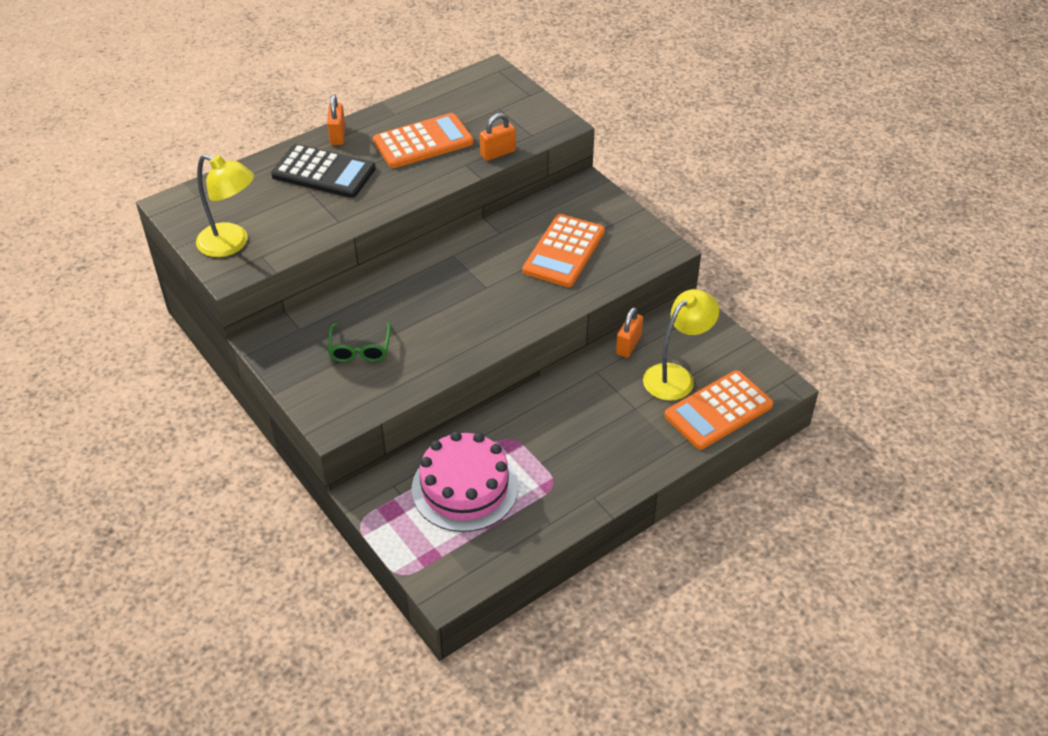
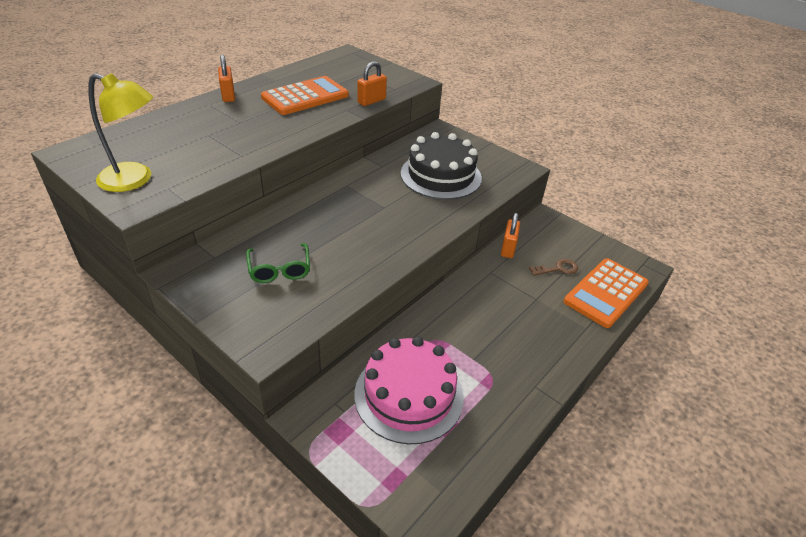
camera: 15 degrees left, 5 degrees down
black calculator [271,144,376,198] -> none
orange calculator [523,214,605,287] -> black cake [401,132,482,200]
yellow lamp [643,289,719,401] -> brown key [529,259,578,276]

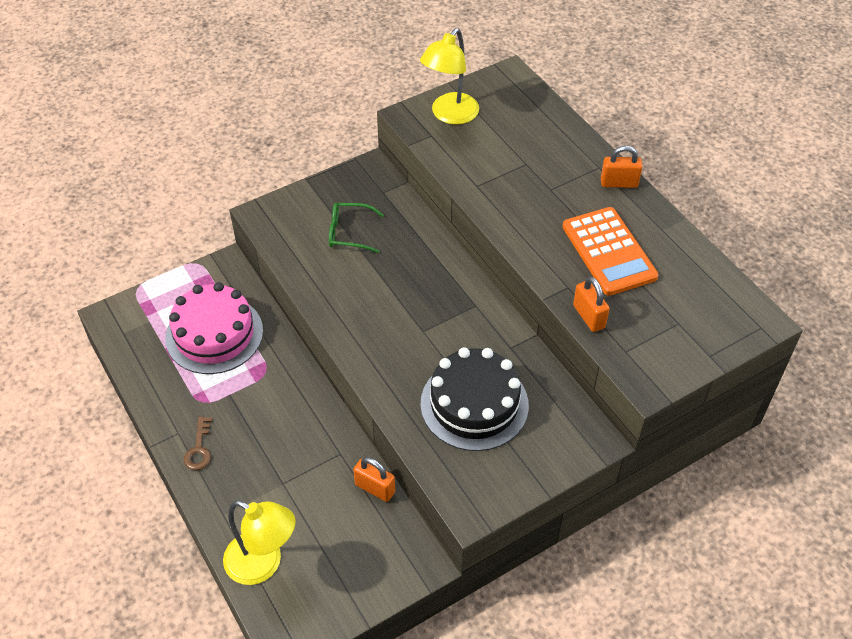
camera: 110 degrees right, 10 degrees up
brown key [529,259,578,276] -> brown key moved to [183,416,212,470]
orange calculator [564,258,649,328] -> yellow lamp [223,500,295,585]

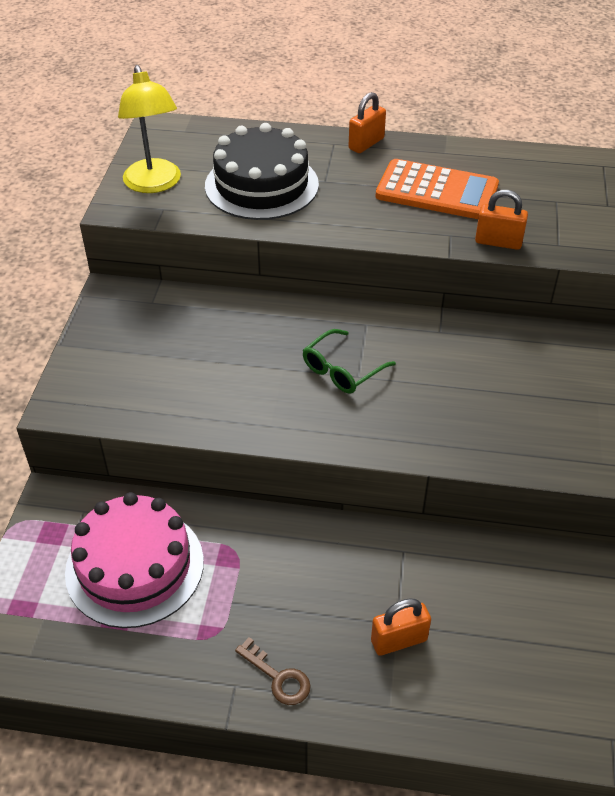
camera: 50 degrees left, 5 degrees down
yellow lamp [223,500,295,585] -> none
green glasses [329,203,384,253] -> green glasses moved to [303,329,396,394]
orange padlock [353,457,395,502] -> orange padlock moved to [371,598,431,656]
black cake [420,347,529,451] -> black cake moved to [205,123,319,220]

